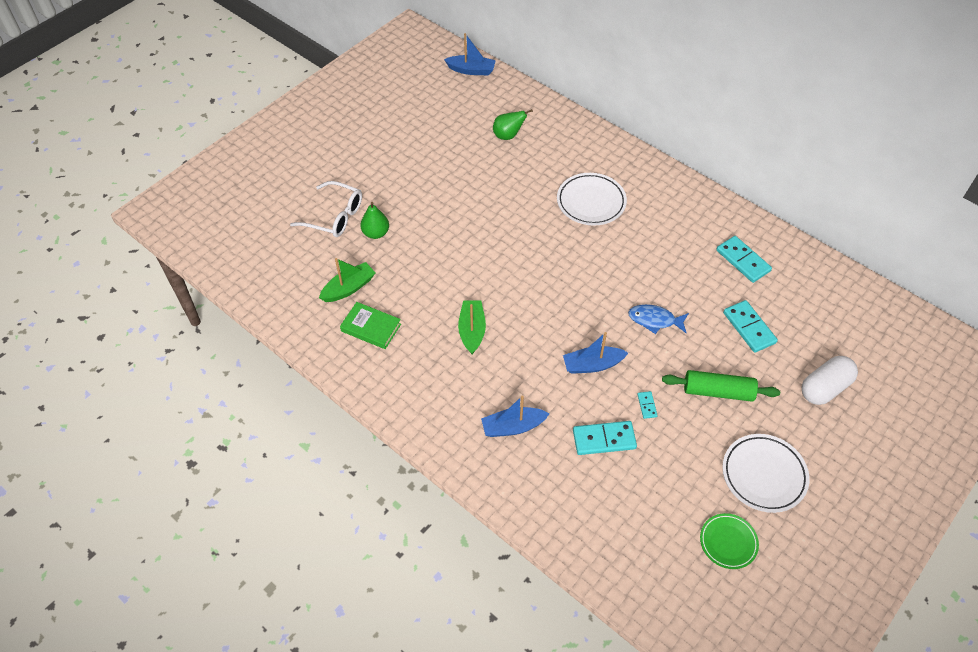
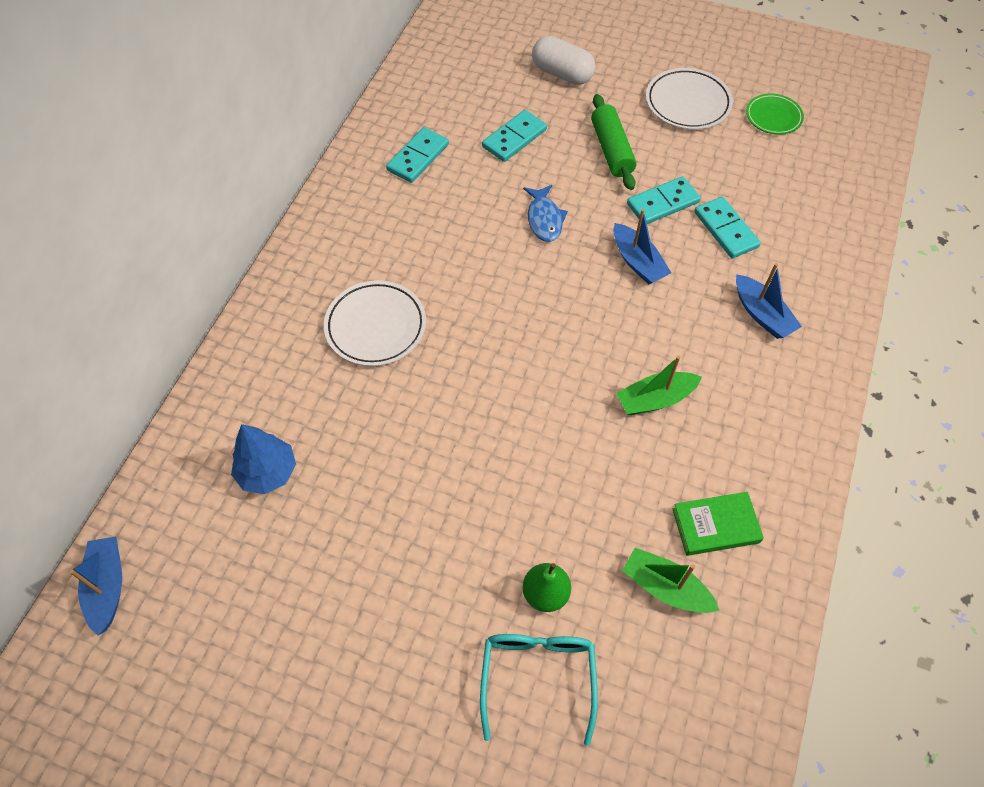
camera: 110 degrees left, 5 degrees up
white glasses [290,181,362,237] -> turquoise glasses [480,634,598,746]
green book [340,302,401,349] -> green book turned 75 degrees clockwise [673,492,764,556]
green pear [493,109,533,140] -> blue tree [231,424,296,494]
turquoise domino [637,391,658,419] -> turquoise domino [627,176,701,224], size x2.03

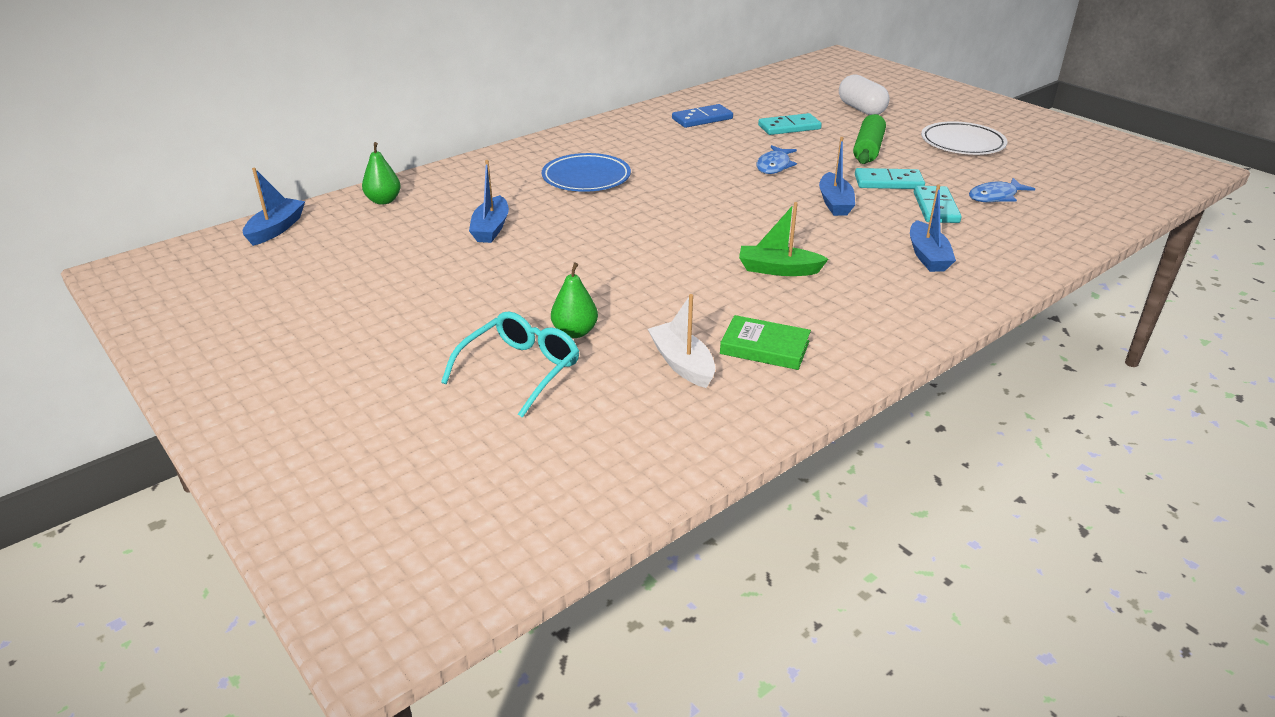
camera: 30 degrees right, 25 degrees down
blue tree [231,424,296,494] -> none
white plate [324,280,426,366] -> blue plate [542,153,631,192]
turquoise domino [386,127,449,183] -> blue domino [672,104,733,128]
green boat [622,548,719,613] -> white boat [648,294,715,388]
green plate [746,93,804,135] -> none
none -> green pear [362,142,401,205]
none -> blue boat [469,160,509,243]
none -> blue fish [969,178,1035,202]

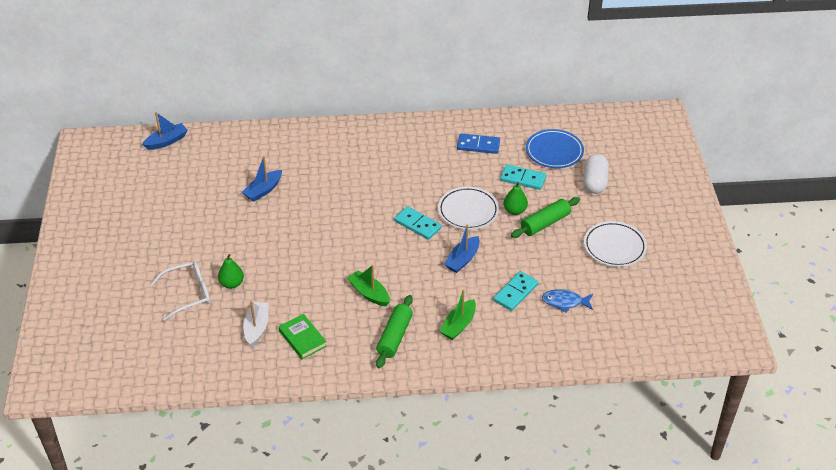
camera: 35 degrees right, 10 degrees up
green pear [362,142,401,205] -> green pear moved to [503,182,528,215]
turquoise glasses [441,311,579,418] -> white glasses [150,261,210,321]
blue plate [542,153,631,192] -> blue plate moved to [526,129,584,168]
blue fish [757,145,797,174] -> white plate [438,187,499,230]
turquoise domino [855,168,925,189] -> turquoise domino moved to [394,206,442,240]
blue boat [910,184,956,272] -> green boat [439,289,476,340]
none -> green rolling pin [376,295,413,368]

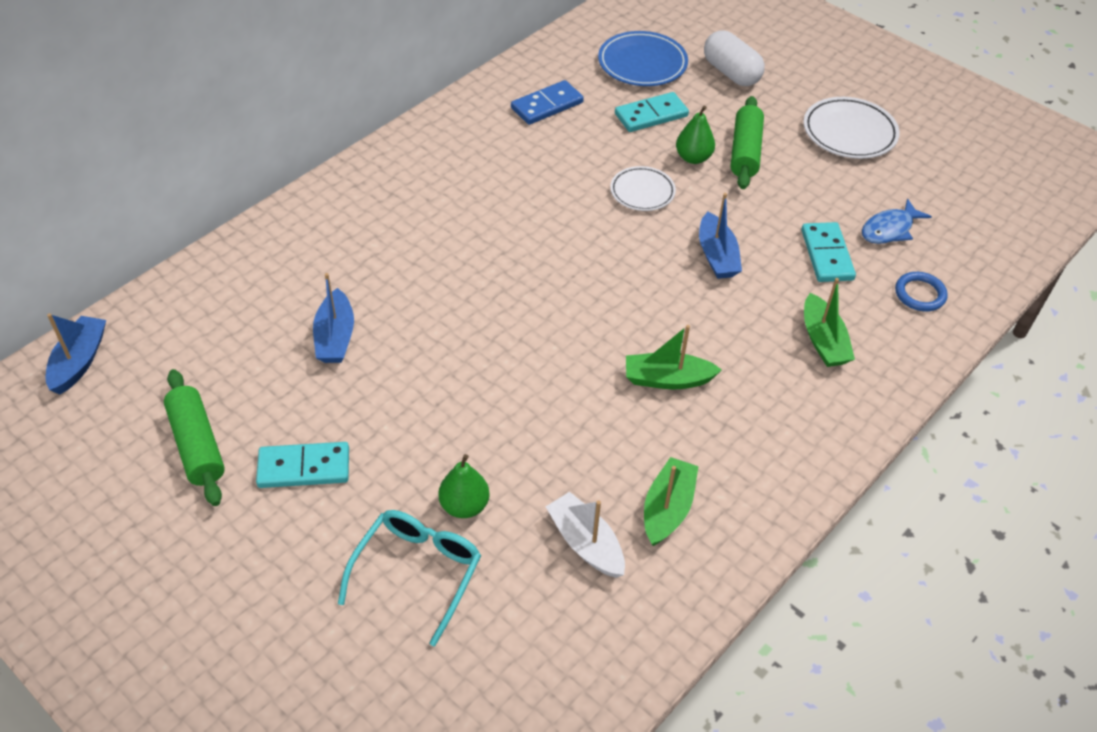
camera: 45 degrees left, 5 degrees up
white glasses [150,261,210,321] -> turquoise glasses [338,510,481,646]
green book [279,314,327,359] -> green boat [644,457,699,546]
green rolling pin [376,295,413,368] -> green rolling pin moved to [164,369,225,506]
turquoise domino [394,206,442,240] -> turquoise domino moved to [256,442,349,488]
white plate [438,187,499,230] -> white plate [610,166,676,211], size x0.65
none -> blue ring [895,272,948,312]

